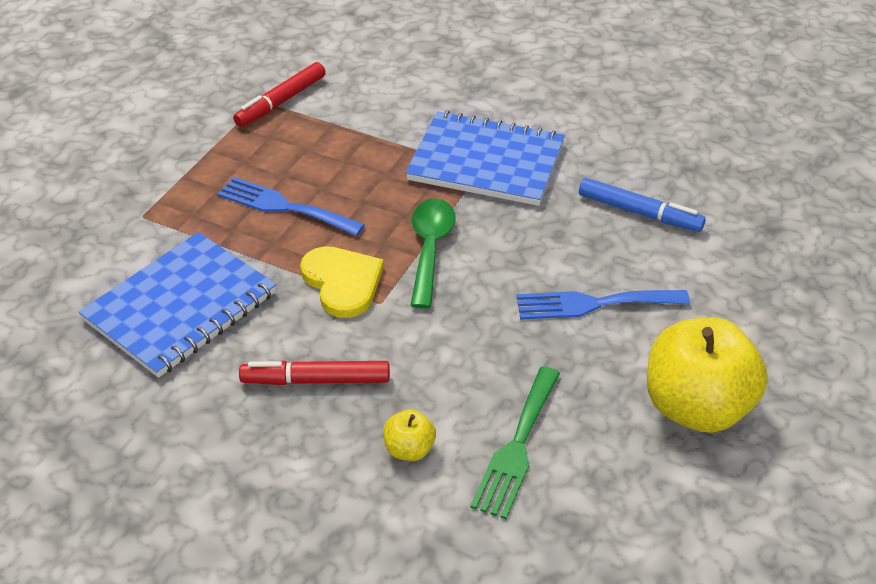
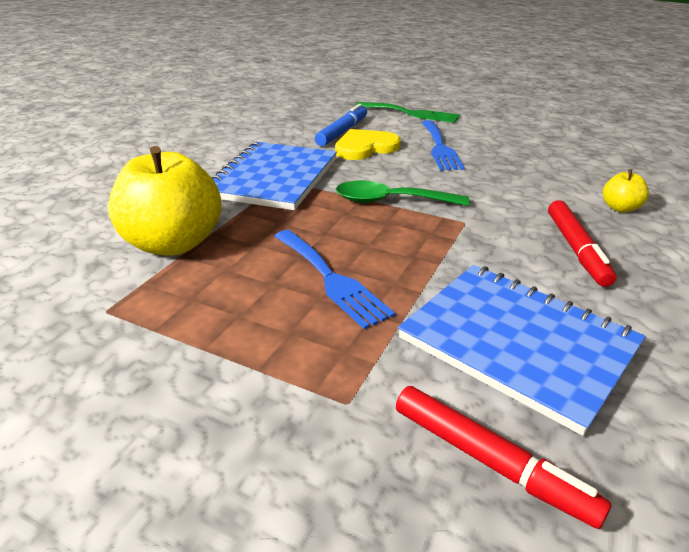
camera: 90 degrees left, 10 degrees down
blue fork [217,177,365,236] -> blue fork turned 60 degrees counterclockwise [274,230,395,329]
red marker [233,62,326,127] -> red marker moved to [396,386,611,529]
yellow heart [300,246,384,318] -> yellow heart moved to [335,129,400,160]
green fork [470,366,560,519] -> green fork moved to [356,102,460,123]
yellow apple [647,317,768,433] -> yellow apple moved to [108,146,222,256]

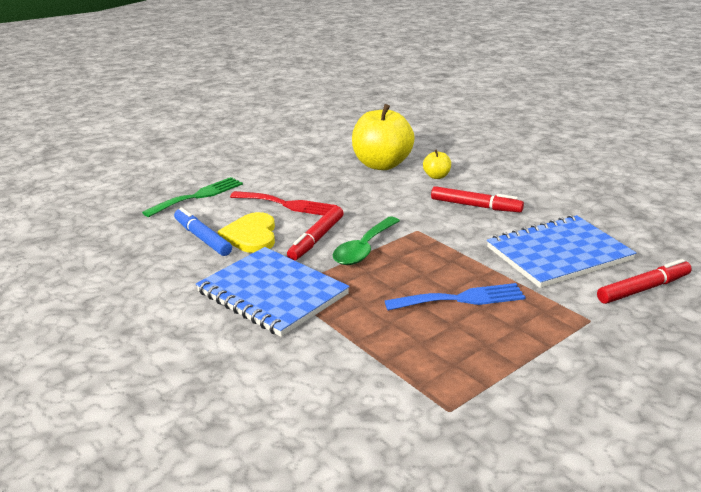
camera: 65 degrees left, 5 degrees down
yellow apple [108,146,222,256] -> yellow apple moved to [352,104,415,170]
blue fork [422,120,465,171] -> red fork [230,191,337,216]
none -> red marker [287,206,344,260]

